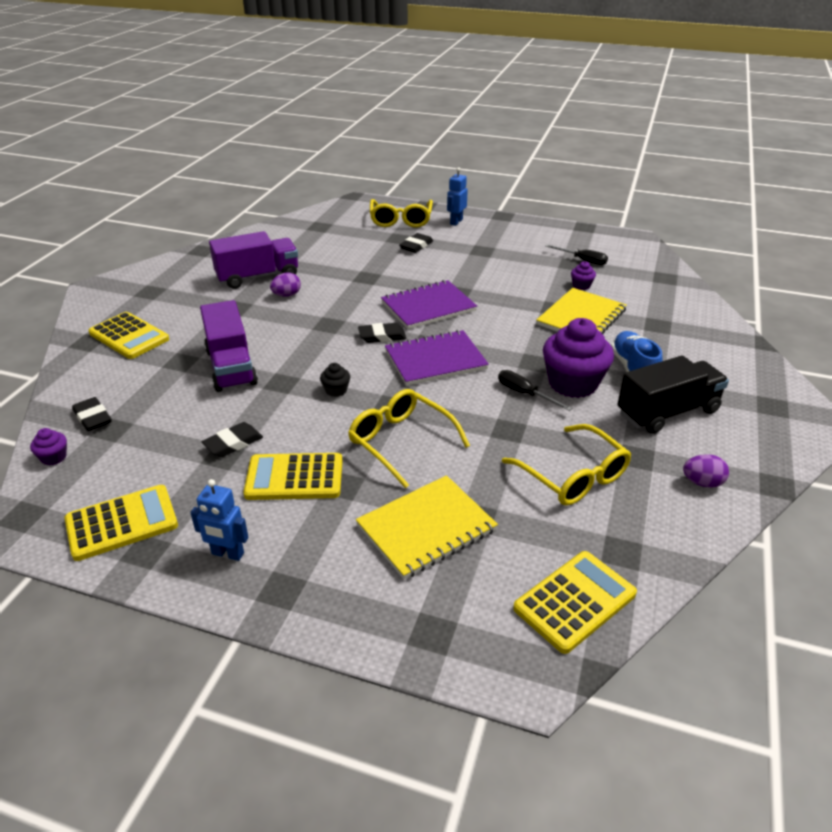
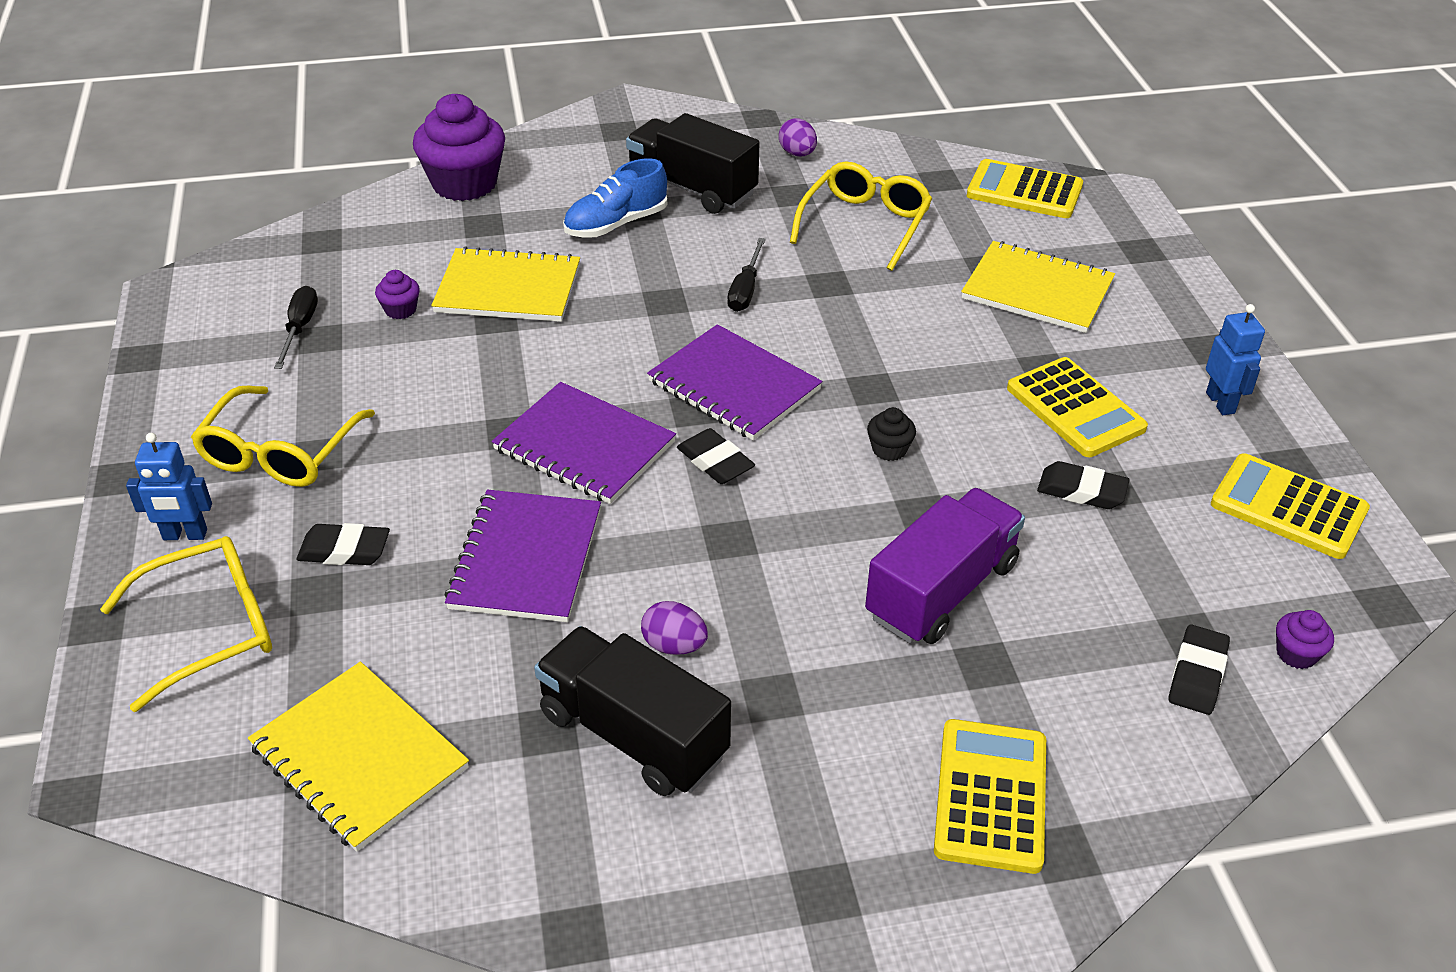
camera: 120 degrees left, 5 degrees up
purple truck [209,231,298,289] -> black truck [534,626,731,796]
yellow glasses [348,389,470,489] -> yellow glasses moved to [191,386,375,487]
purple cupcake [543,318,614,398] -> purple cupcake moved to [413,94,505,201]
none -> yellow notebook [248,662,469,852]
none -> purple notebook [444,490,601,622]

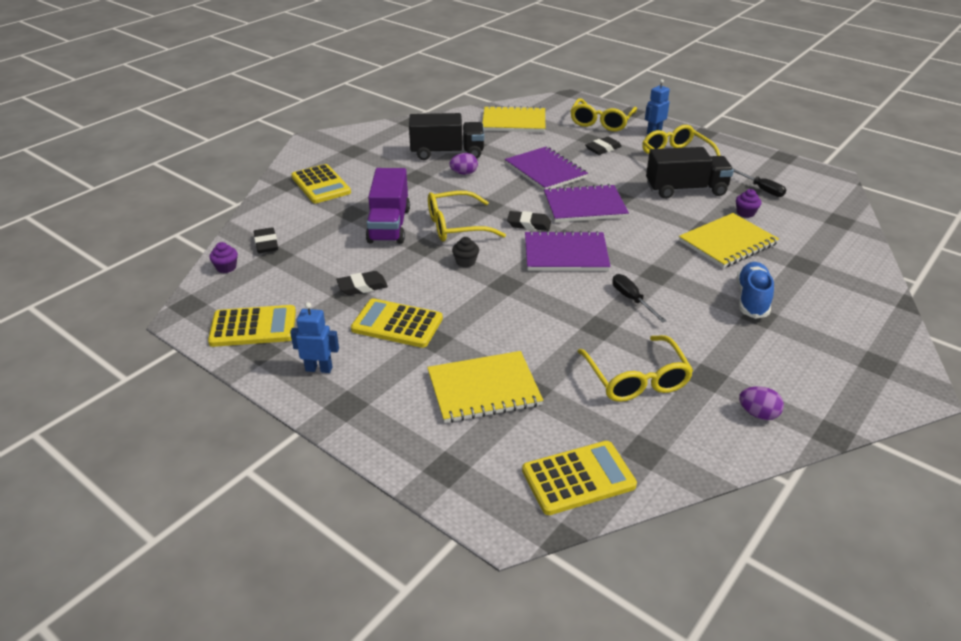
camera: 140 degrees right, 5 degrees down
purple cupcake [413,94,505,201] -> none
black truck [626,113,759,214] -> black truck moved to [646,147,734,199]
blue robot [1206,304,1265,415] -> blue robot turned 150 degrees clockwise [290,302,339,373]
none -> yellow glasses [428,191,506,242]

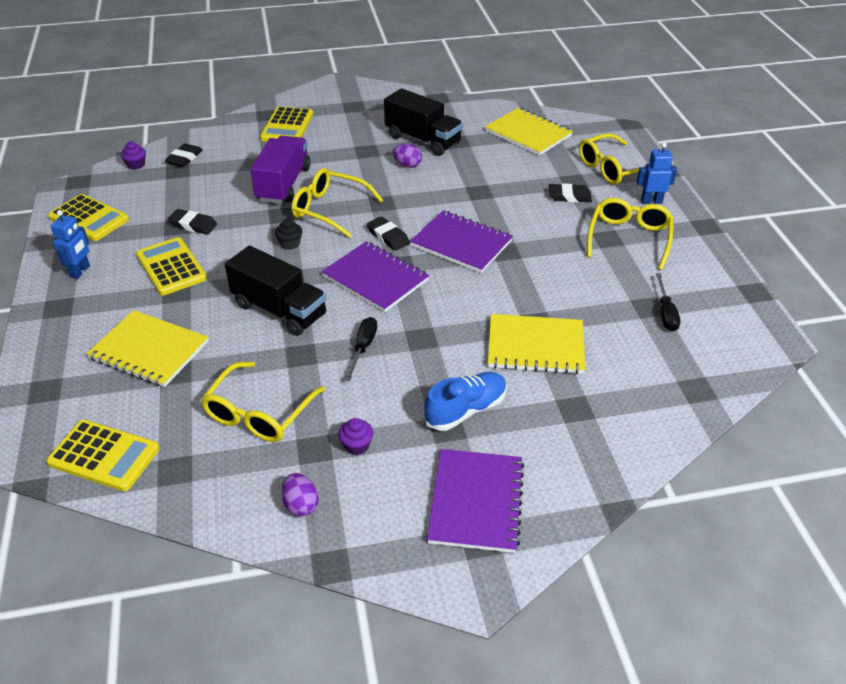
camera: 40 degrees right, 5 degrees up
blue robot [290,302,339,373] -> blue robot turned 60 degrees clockwise [51,210,90,279]
purple truck [366,168,410,244] -> purple truck turned 150 degrees clockwise [250,136,311,204]
purple notebook [505,146,588,190] -> purple notebook moved to [427,449,524,553]
black truck [646,147,734,199] -> black truck moved to [225,246,327,336]
purple cupcake [736,189,761,218] -> purple cupcake moved to [338,418,373,455]

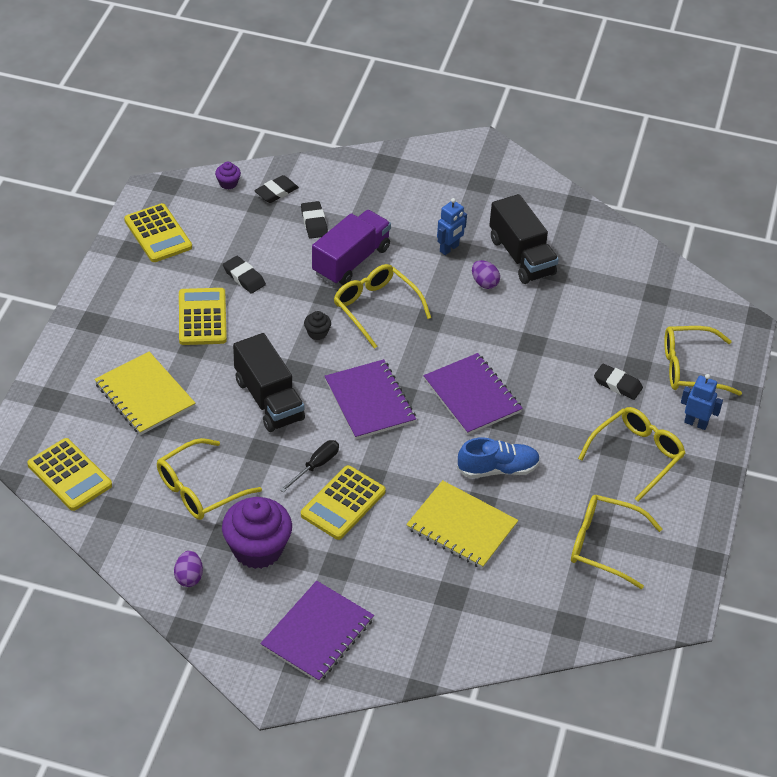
camera: 25 degrees right, 5 degrees up
blue robot [51,210,90,279] -> blue robot moved to [437,198,467,255]
yellow calculator [260,106,313,142] -> yellow calculator moved to [301,465,386,540]
purple cupcake [338,418,373,455] -> purple cupcake [222,497,292,569], size x2.30
black eraser [367,216,410,251] -> black eraser moved to [301,201,328,239]
blue shoe [424,372,507,431] -> blue shoe moved to [457,437,540,478]
yellow notebook [485,108,573,156] -> none
black screwdriver [656,273,680,331] -> yellow glasses [571,495,662,589]

